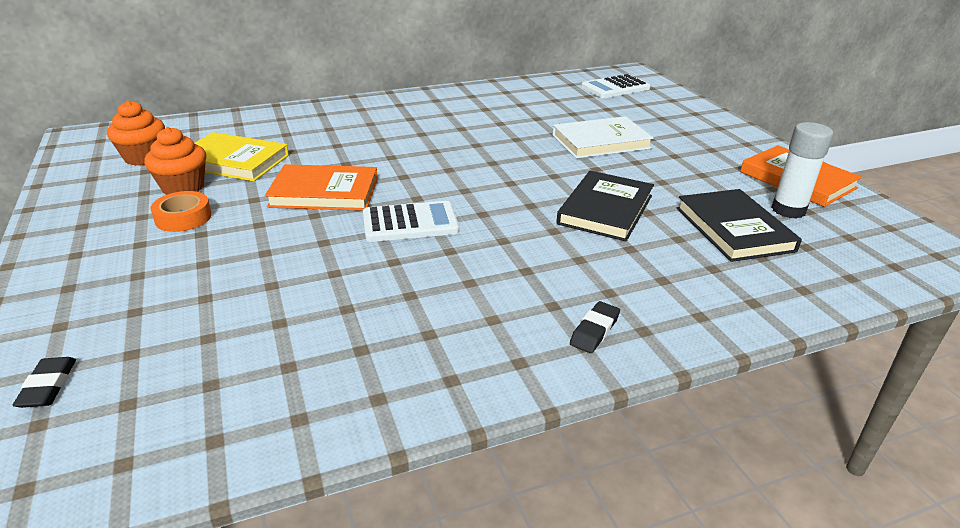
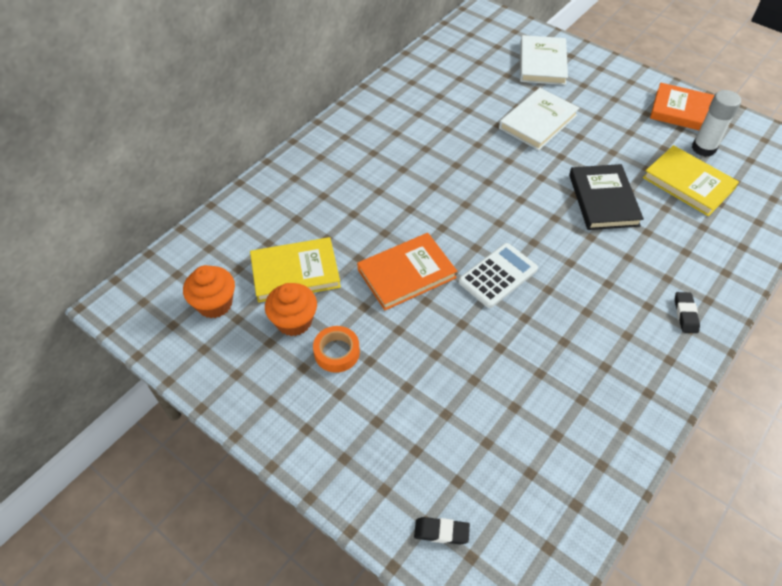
camera: 30 degrees left, 20 degrees up
black eraser [12,357,76,408] -> black eraser turned 45 degrees counterclockwise [414,517,470,545]
white calculator [581,74,650,98] -> none
black book [677,189,802,262] -> yellow book [643,145,739,216]
none -> white book [520,35,568,85]

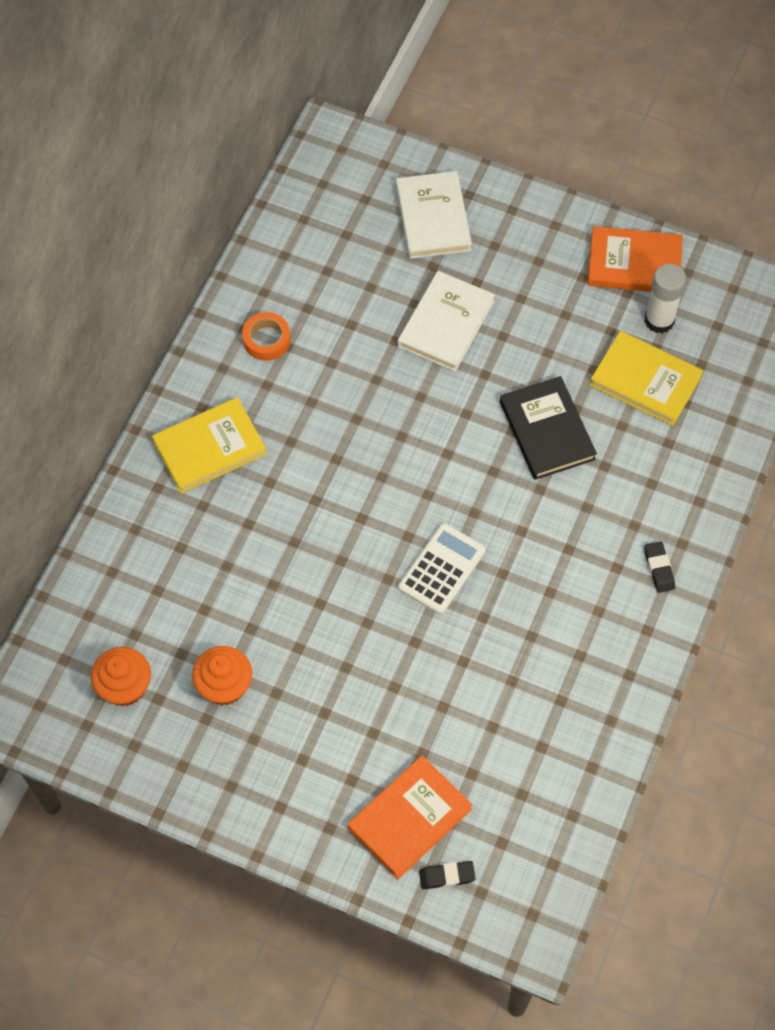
camera: 15 degrees left, 10 degrees up
yellow book [250,237,341,302] -> yellow book moved to [152,397,267,494]
orange tape [313,326,360,373] -> orange tape moved to [242,312,291,361]
orange book [357,233,457,310] -> orange book moved to [348,755,473,879]

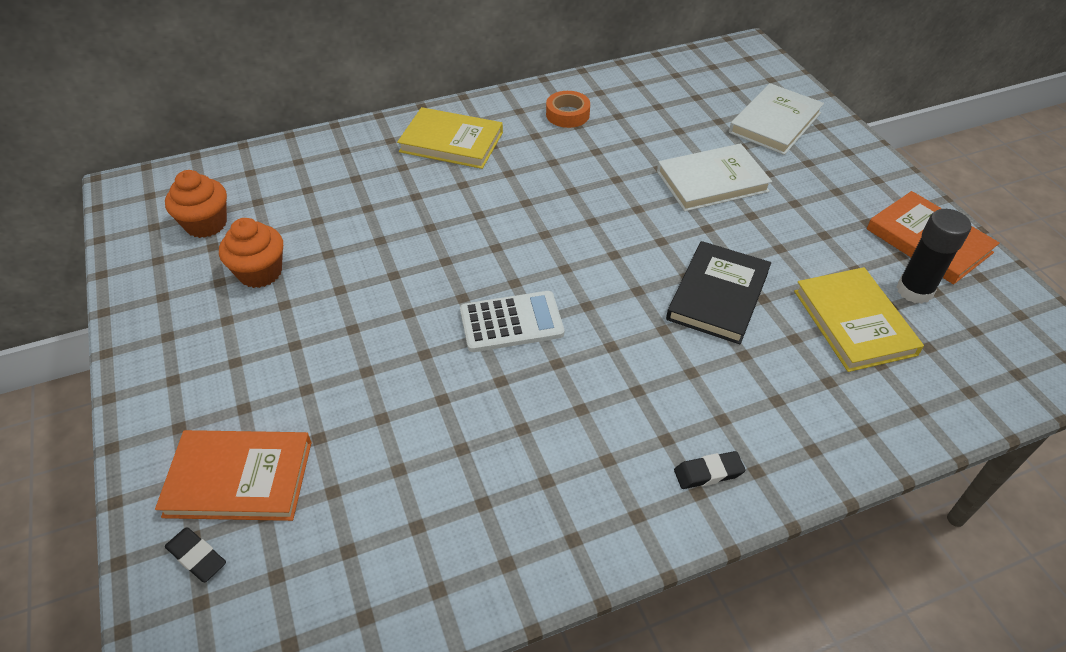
camera: 45 degrees right, 15 degrees down
white glue stick [644,264,686,334] -> black glue stick [897,209,971,304]
black eraser [644,541,675,593] -> black eraser turned 45 degrees clockwise [674,451,745,489]

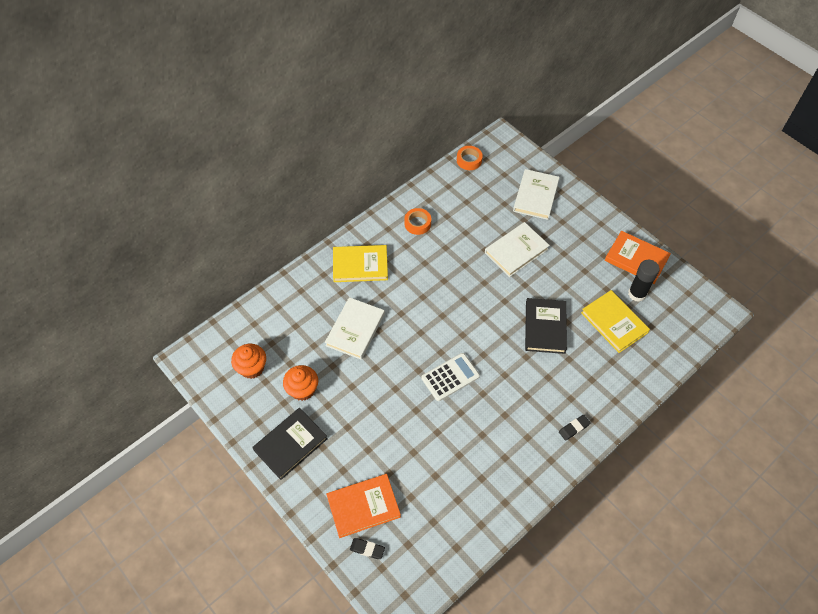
camera: 20 degrees left, 10 degrees up
none -> black book [252,408,328,480]
none -> white book [325,297,385,360]
none -> orange tape [457,146,483,170]

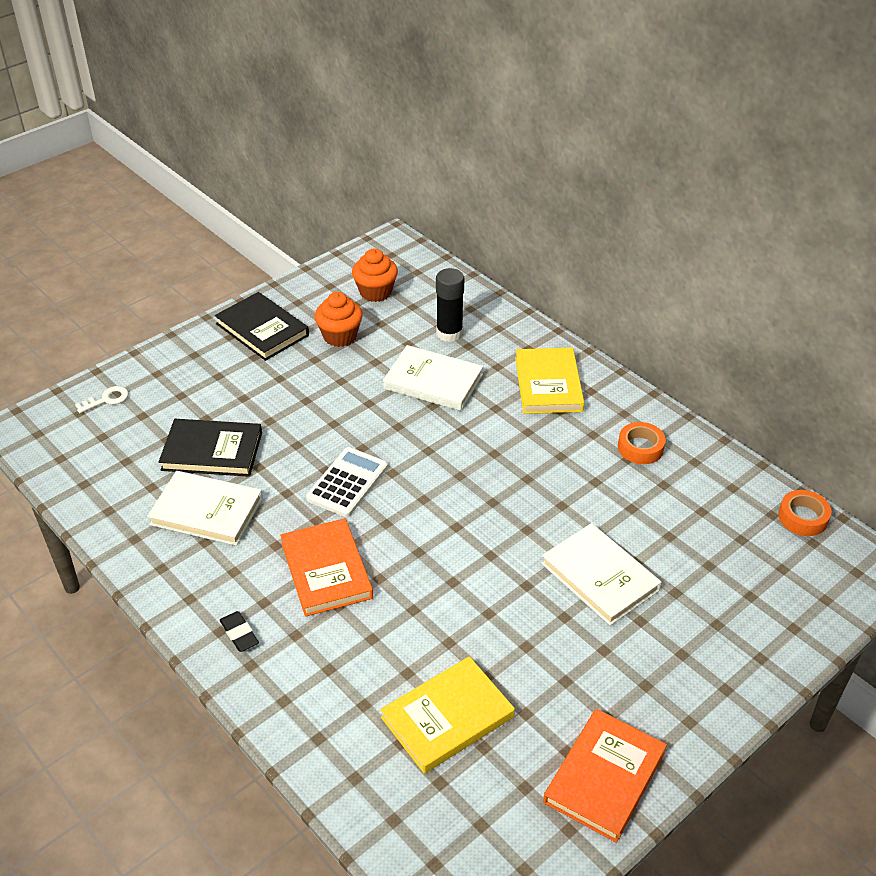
camera: 90 degrees right, 15 degrees down
orange book [326,474,401,538] -> orange book moved to [280,518,373,617]
black eraser [350,538,385,559] -> white key [75,386,129,413]
white calculator [421,353,480,401] -> white calculator turned 120 degrees counterclockwise [306,447,388,517]
white book [513,169,560,220] -> white book moved to [147,471,263,546]
black book [525,298,567,354] -> black book moved to [159,419,262,477]
black glue stick [628,260,660,302] -> black glue stick moved to [436,268,464,342]

